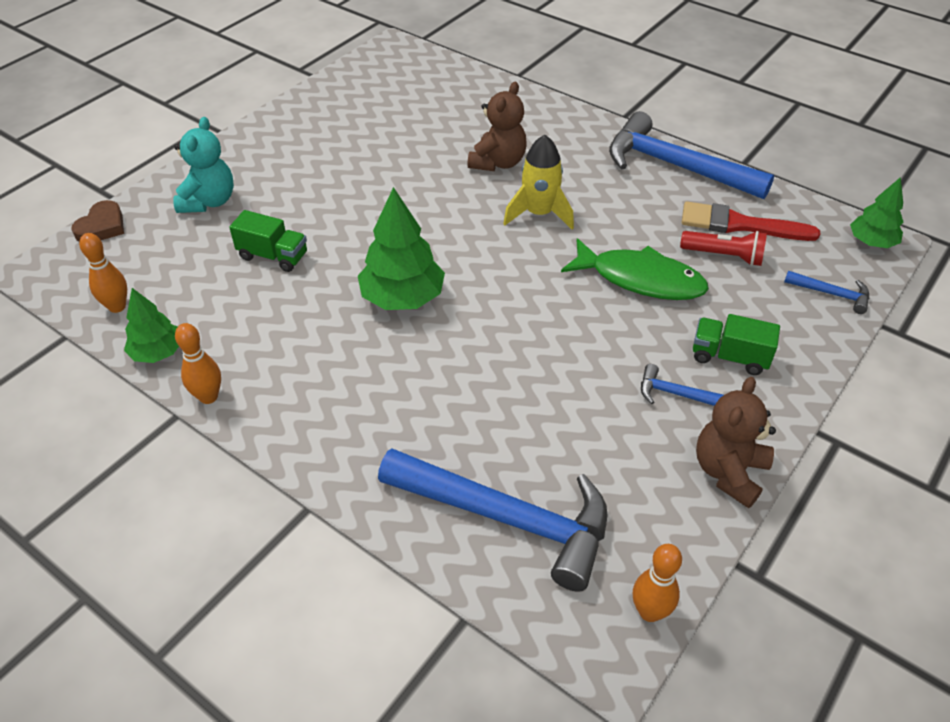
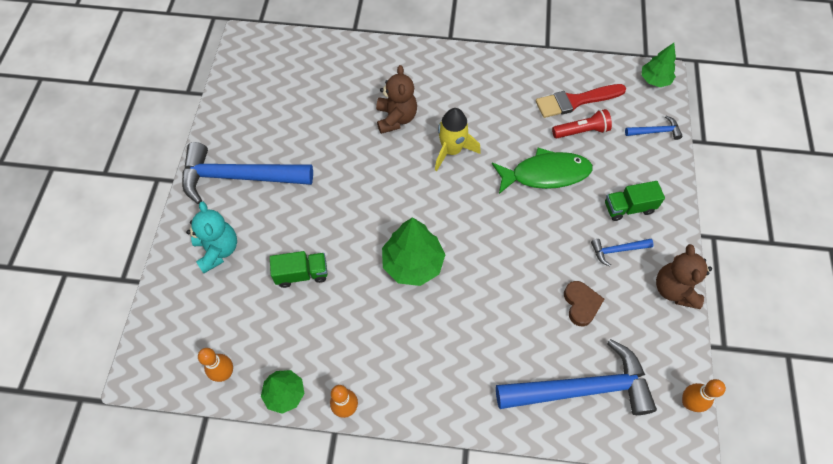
camera: 30 degrees left, 15 degrees up
brown heart [71,200,124,242] -> brown heart moved to [564,281,604,327]
blue hammer [609,111,774,199] -> blue hammer moved to [182,142,313,204]

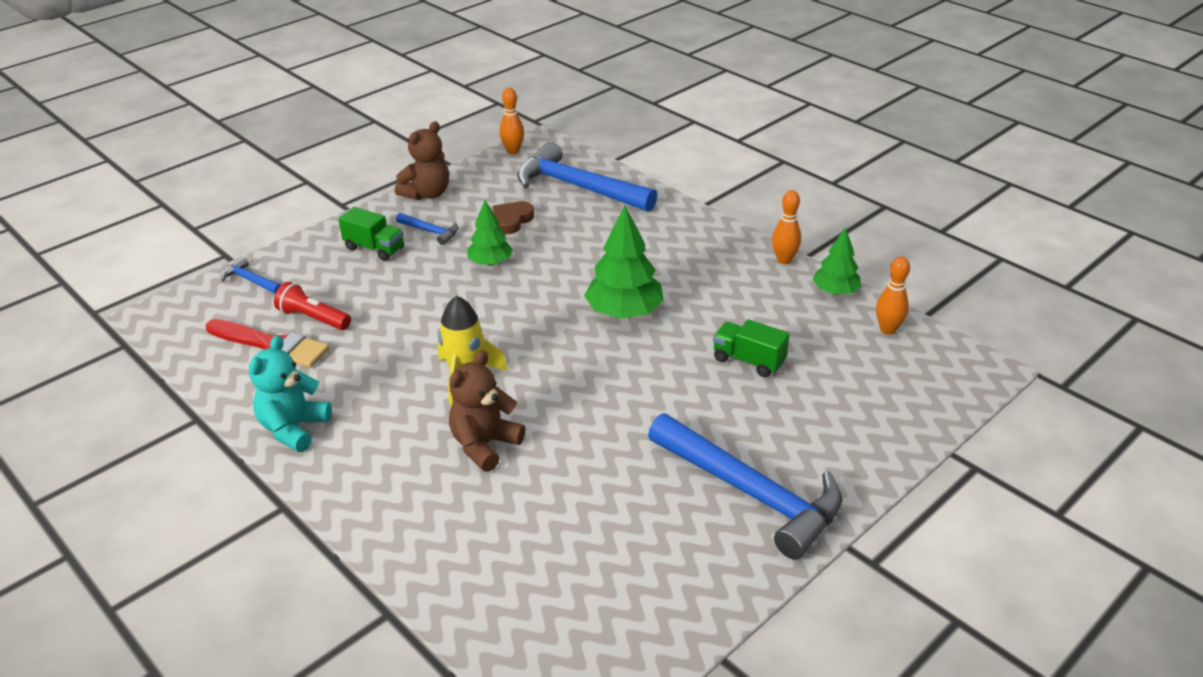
camera: 140 degrees left, 25 degrees down
turquoise teddy bear [186,201,237,273] -> turquoise teddy bear moved to [249,335,332,452]
green fish [492,148,593,194] -> none
green tree [642,43,676,87] -> green tree moved to [467,200,513,266]

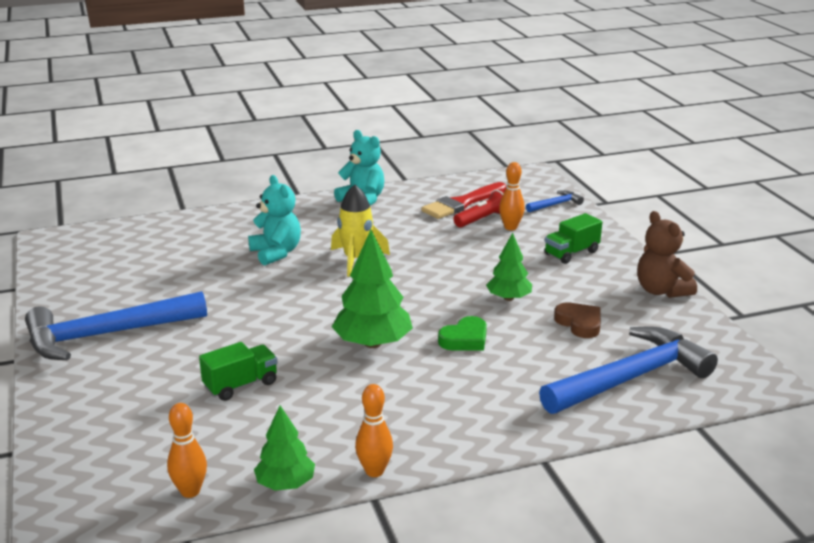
camera: 115 degrees right, 10 degrees down
blue hammer [396,213,459,245] -> none
brown teddy bear [449,350,526,472] -> turquoise teddy bear [248,175,301,266]
orange bowling pin [499,88,524,154] -> orange bowling pin moved to [499,162,525,230]
none -> green heart [438,316,487,351]

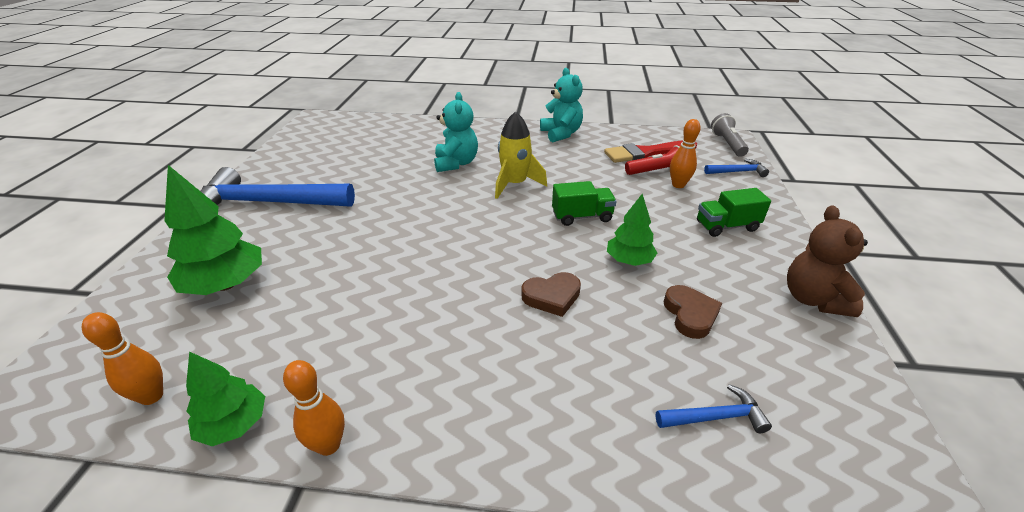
camera: 25 degrees right, 10 degrees up
green truck [199,342,277,401] -> green truck moved to [552,181,617,226]
green tree [332,230,413,348] -> green tree moved to [164,165,262,295]
green heart [438,316,487,351] -> brown heart [521,272,581,317]
blue hammer [539,326,718,414] -> blue hammer [656,384,772,433], size x0.43
none -> grey flashlight [711,113,749,157]

